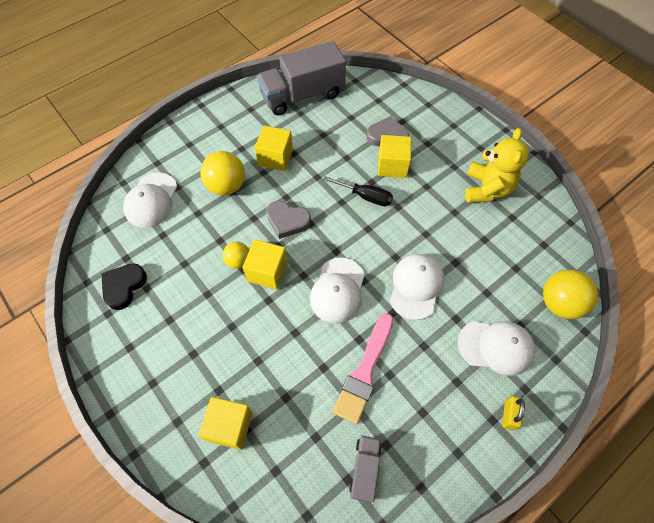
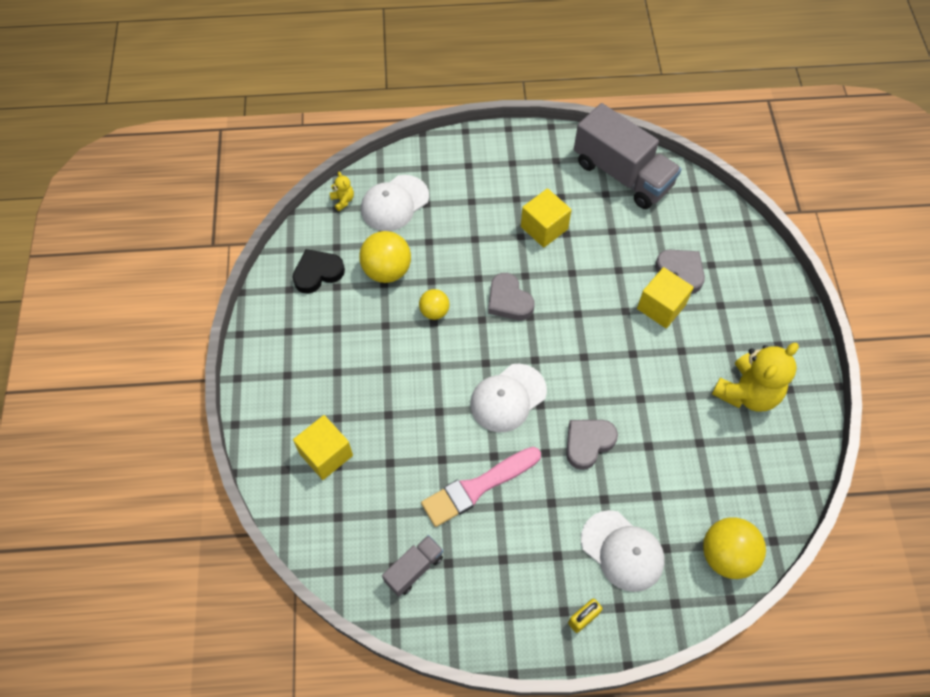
camera: 35 degrees right, 0 degrees up
yellow ball [201,151,245,195] -> yellow ball moved to [359,231,411,283]
yellow cube [242,239,287,289] -> none
grey truck [257,41,346,116] -> grey truck turned 150 degrees counterclockwise [574,103,681,209]
black screwdriver [323,176,393,206] -> none
white cap [390,254,445,320] -> grey heart [566,420,618,470]
none -> yellow teddy bear [330,172,354,211]

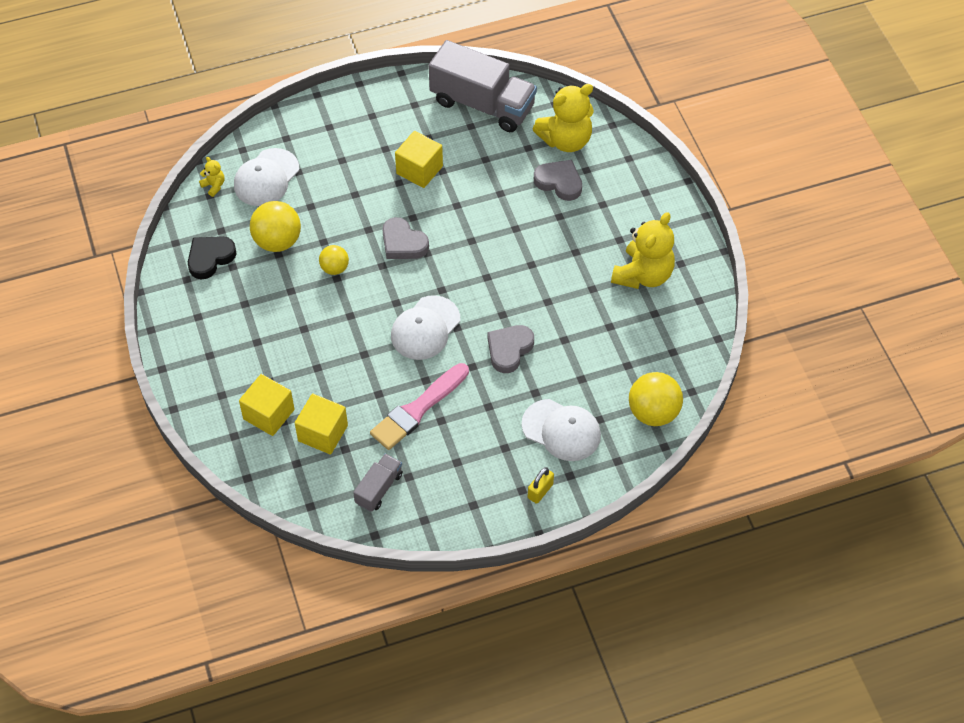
camera: 15 degrees left, 5 degrees down
yellow cube [637,267,694,328] -> yellow cube moved to [295,394,348,454]
none -> yellow teddy bear [533,84,594,152]

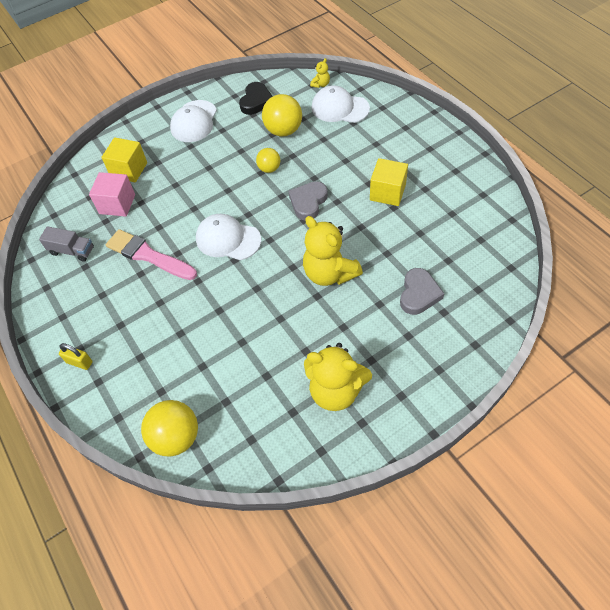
camera: 80 degrees right, 0 degrees up
black heart [188,236,236,279] -> black heart turned 75 degrees clockwise [239,82,273,115]
yellow cube [295,394,348,454] -> pink cube [89,172,135,217]
grey truck [429,40,537,132] -> none
grey heart [487,325,534,373] -> none
white cap [522,399,601,461] -> white cap moved to [170,100,217,142]
yellow teddy bear [533,84,594,152] -> yellow teddy bear moved to [303,216,363,286]

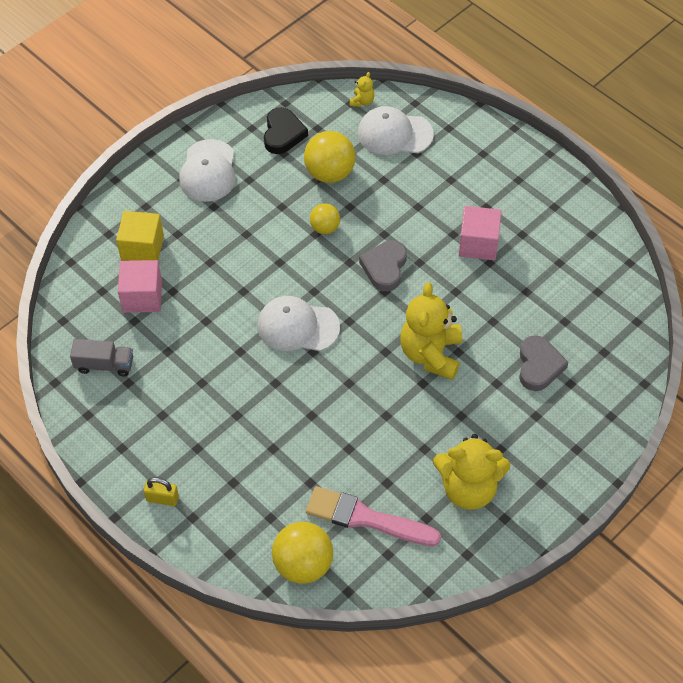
camera: 15 degrees left, 0 degrees up
pink brush [106,229,197,280] -> pink brush moved to [306,486,441,546]
yellow teddy bear [303,216,363,286] -> yellow teddy bear turned 60 degrees clockwise [400,282,462,380]
yellow cube [370,158,408,206] -> pink cube [459,206,501,260]

